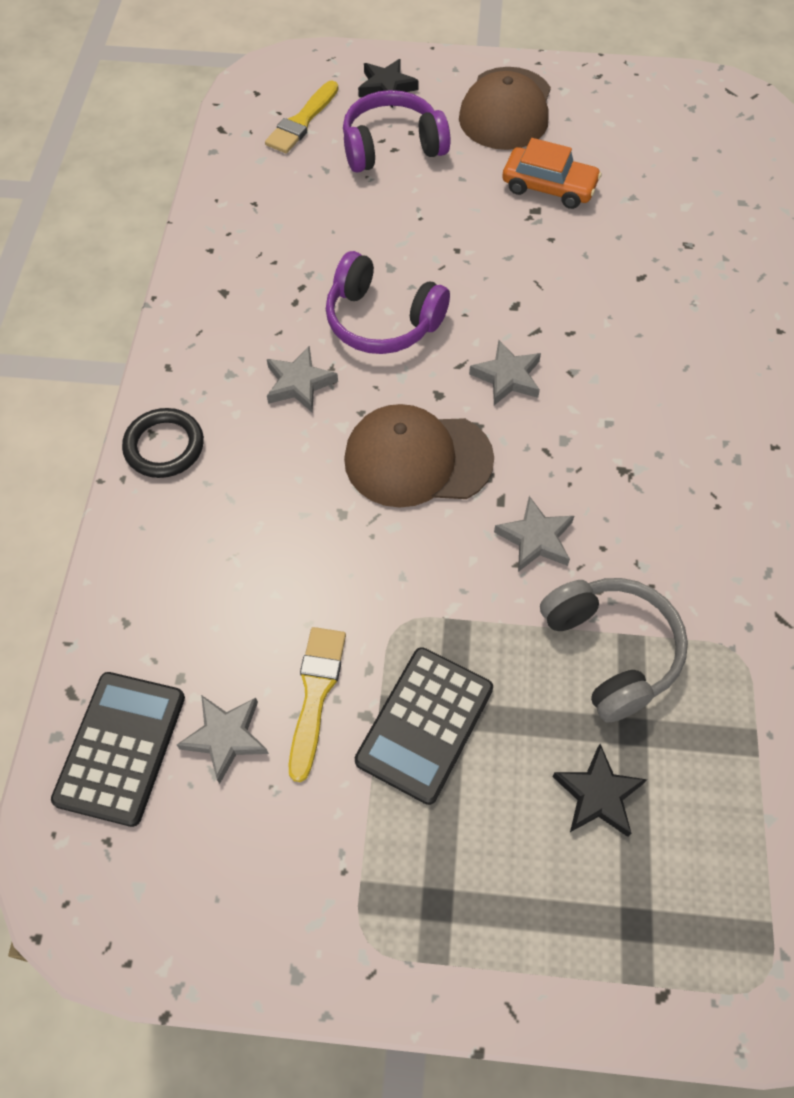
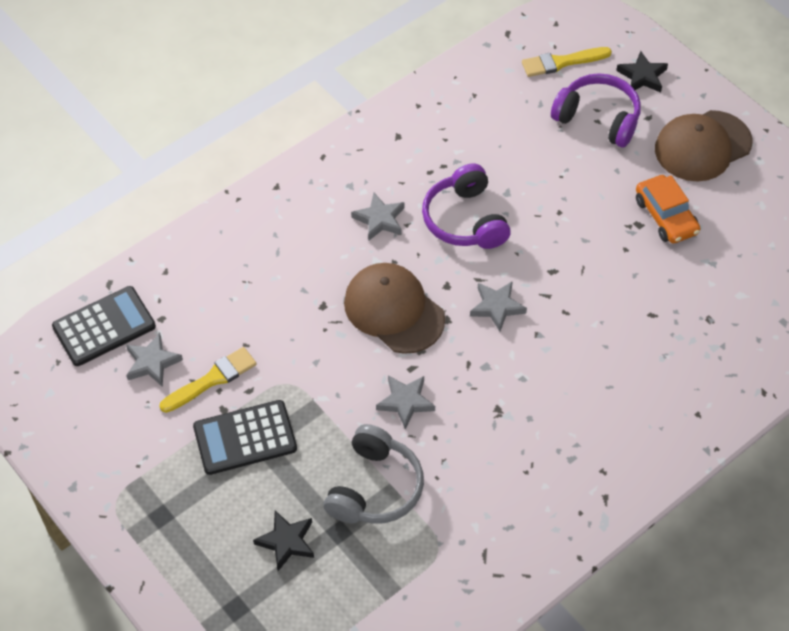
camera: 45 degrees right, 5 degrees down
black ring [122,408,204,478] -> none

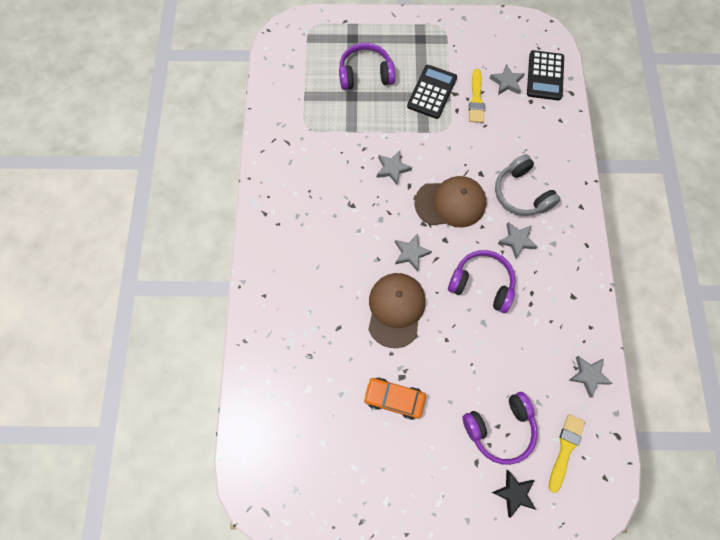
camera: 130 degrees right, 15 degrees up
black star [253,510,314,571] -> purple headphones [339,43,395,90]
grey headphones [324,424,424,524] -> grey headphones moved to [495,154,561,216]
brown cap [655,110,752,182] -> brown cap moved to [368,273,426,348]
none -> grey star [569,356,613,398]

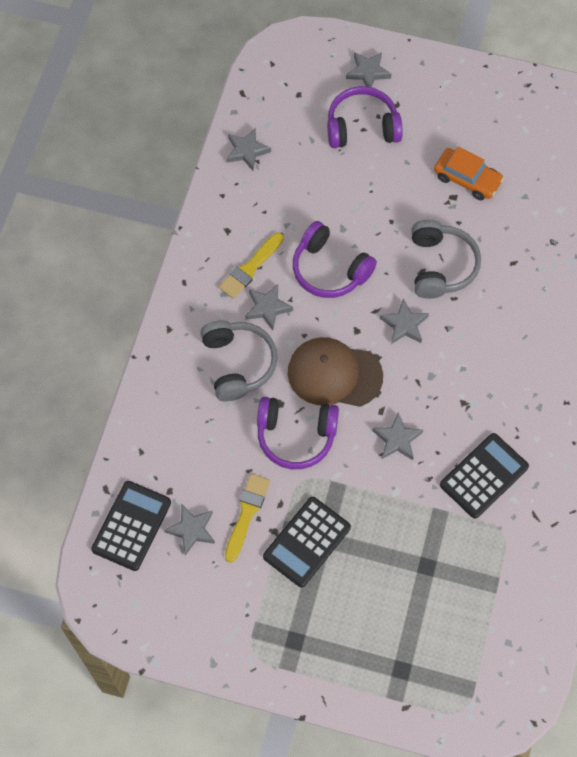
camera: 165 degrees left, 5 degrees down
purple headphones [339,43,395,90] -> purple headphones moved to [257,397,339,469]
brown cap [368,273,426,348] -> grey headphones [411,220,481,299]
black star [492,470,536,518] -> grey star [346,52,391,87]
yellow brush [549,414,585,493] -> yellow brush moved to [219,233,284,299]
none -> black calculator [440,433,529,519]

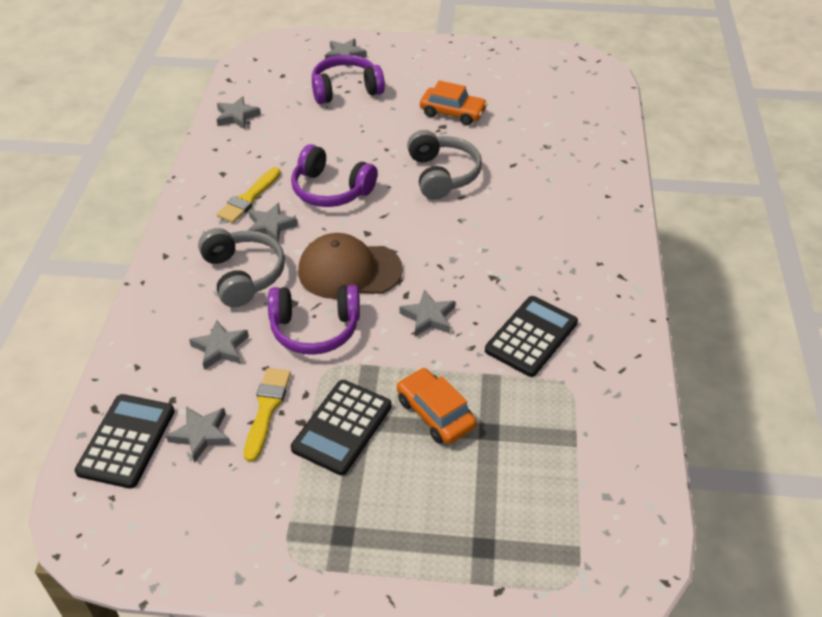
camera: 10 degrees left, 20 degrees down
grey star [380,299,429,344] -> grey star moved to [189,320,249,370]
none -> orange car [397,368,477,444]

